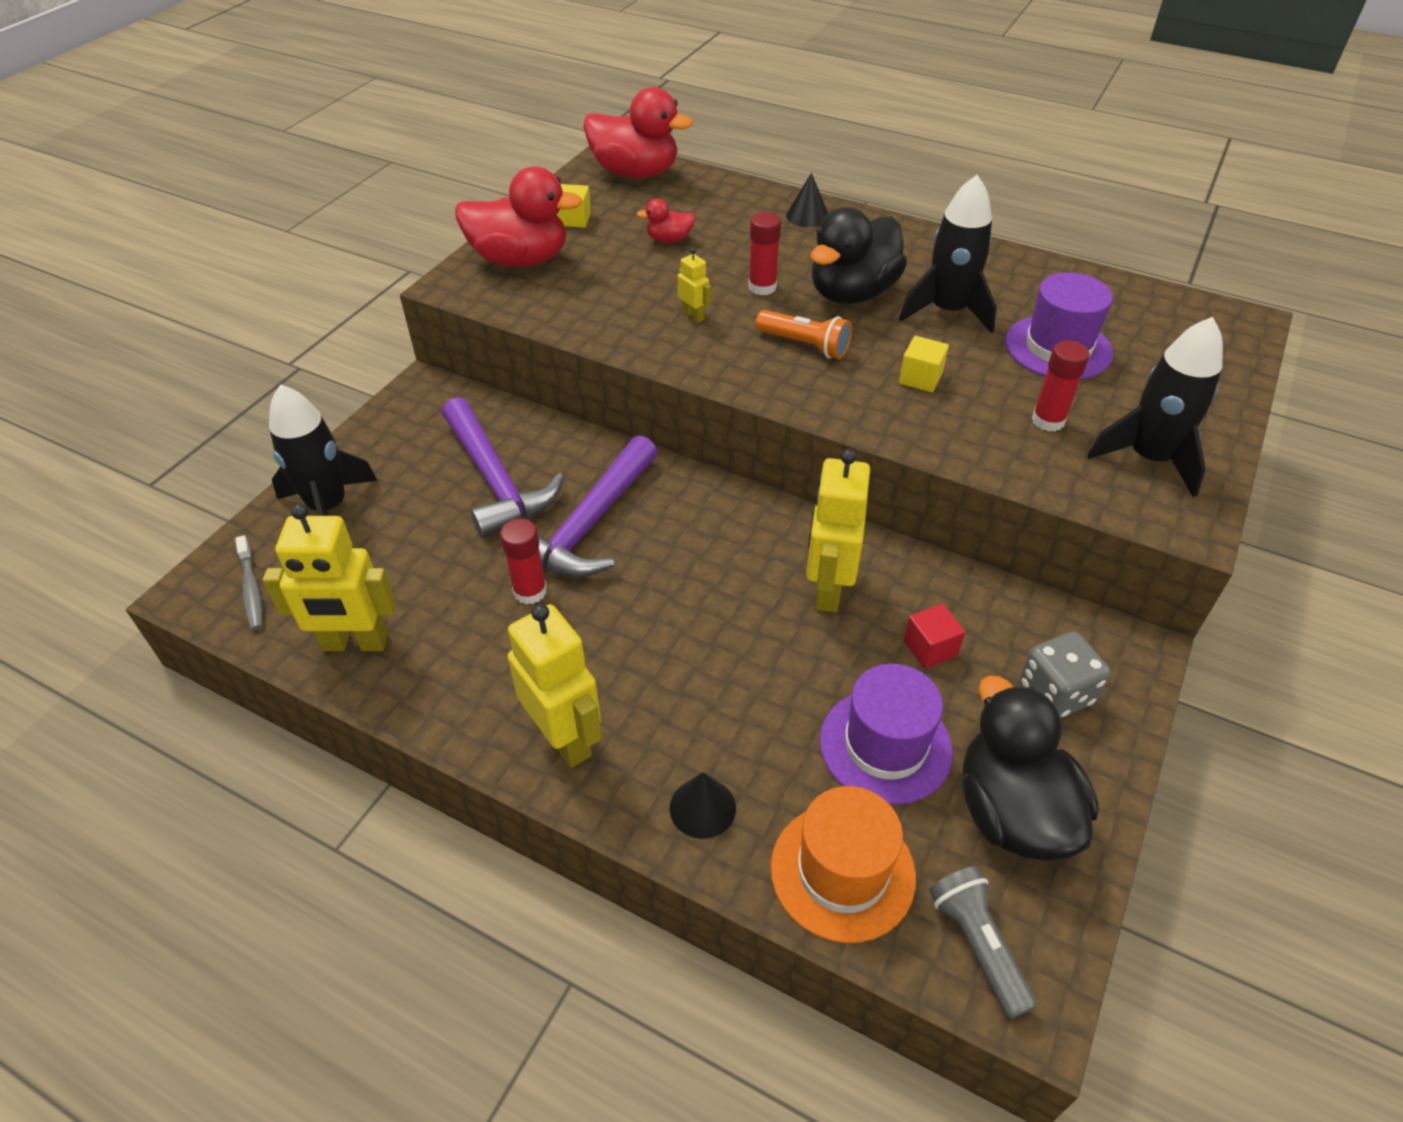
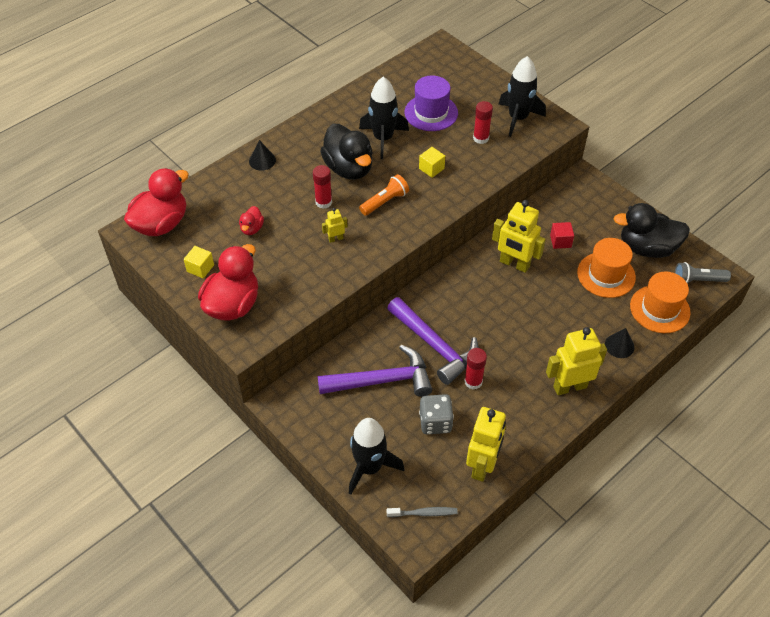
camera: 70 degrees left, 5 degrees up
purple hat [820,664,953,805] -> orange hat [577,238,636,298]
grey dice [1019,631,1111,718] -> grey dice moved to [419,394,454,434]

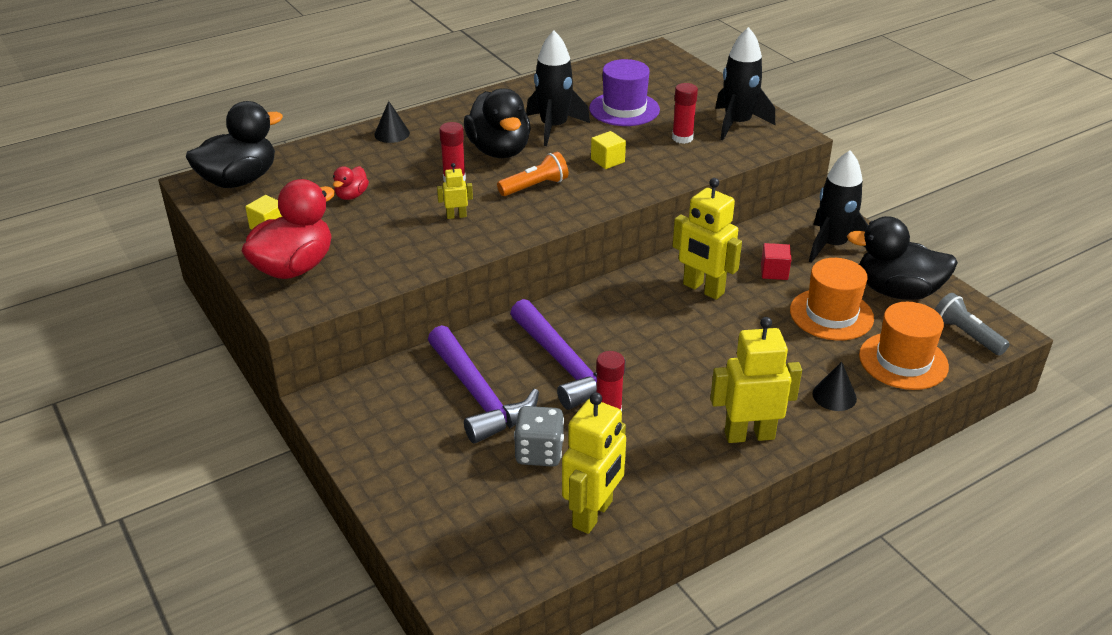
camera: 10 degrees right, 15 degrees down
red duck [124,168,189,236] -> black duck [186,101,283,188]
purple hammer [317,345,432,397] -> purple hammer turned 60 degrees clockwise [428,325,539,444]
black rocket [349,418,404,495] -> black rocket moved to [809,150,868,263]
grey toothbrush [387,507,458,517] -> none
grey flashlight [675,262,731,284] -> grey flashlight turned 45 degrees clockwise [935,293,1010,356]

